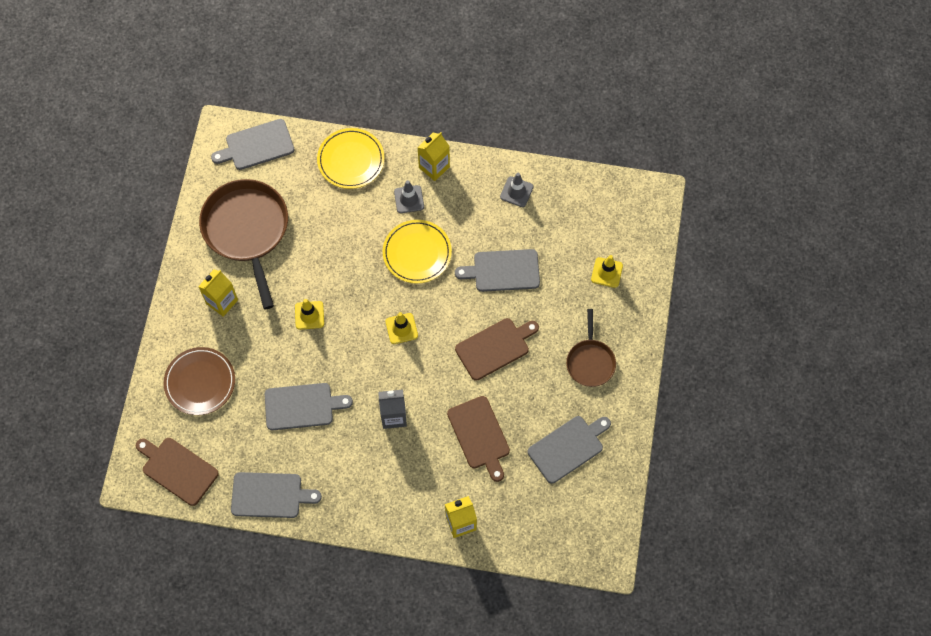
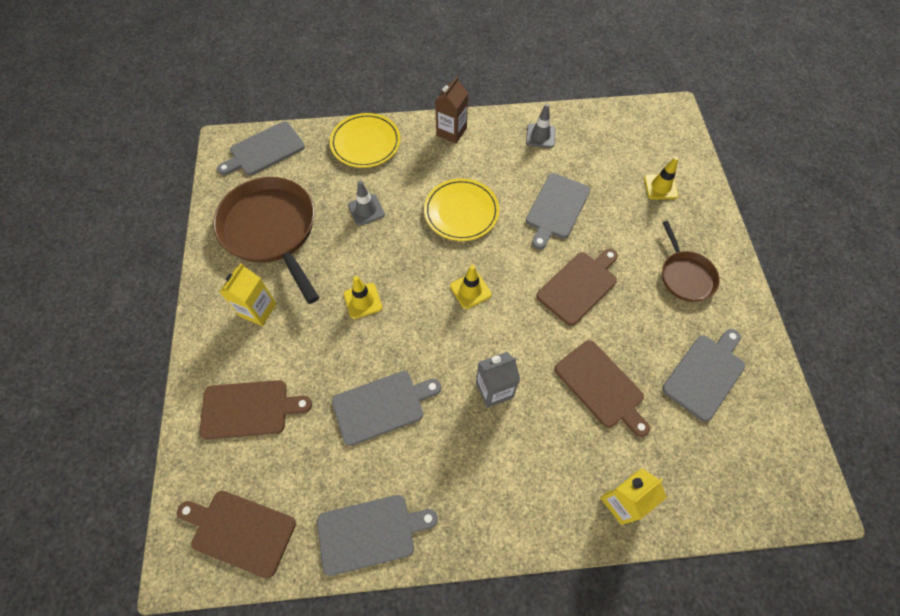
camera: 15 degrees left, 5 degrees down
brown plate [164,347,235,415] -> brown cutting board [200,380,312,439]
grey traffic cone [394,180,424,213] -> grey traffic cone moved to [348,181,385,226]
yellow carton [417,132,450,181] -> brown carton [435,76,468,144]
grey cutting board [455,249,540,292] -> grey cutting board turned 45 degrees counterclockwise [526,173,590,250]

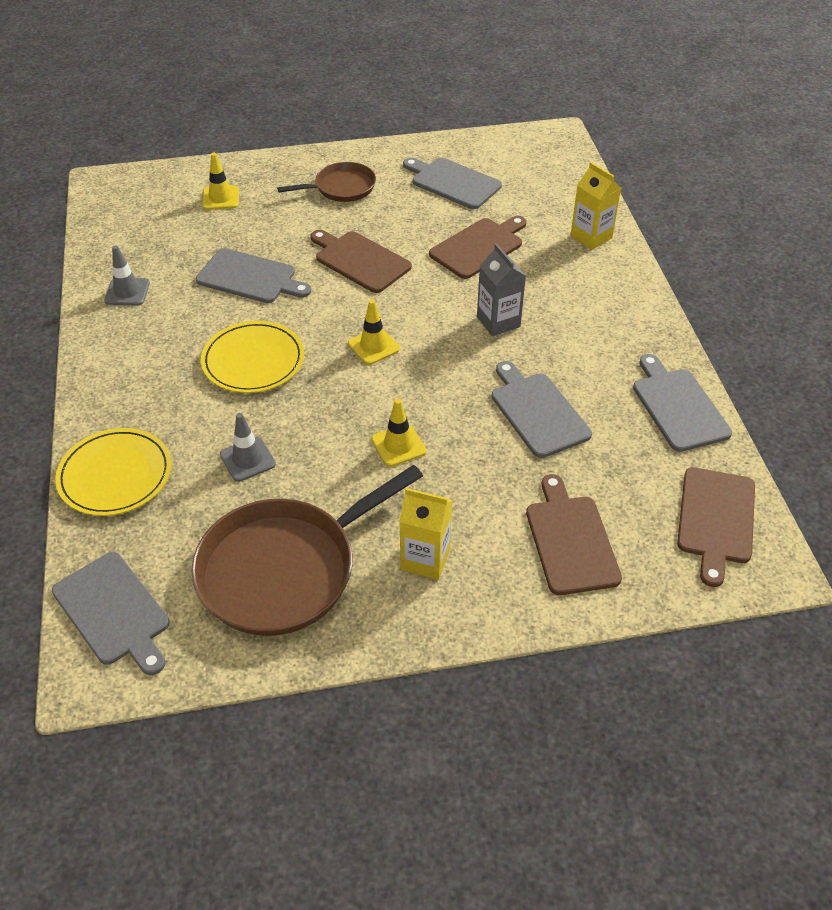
camera: 95 degrees left, 15 degrees down
brown carton [435,76,468,144] -> none

